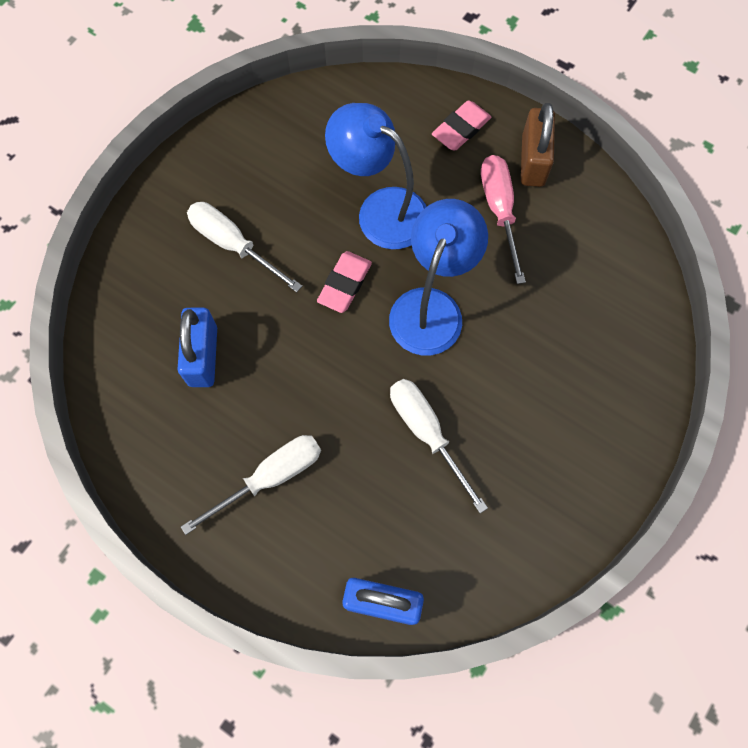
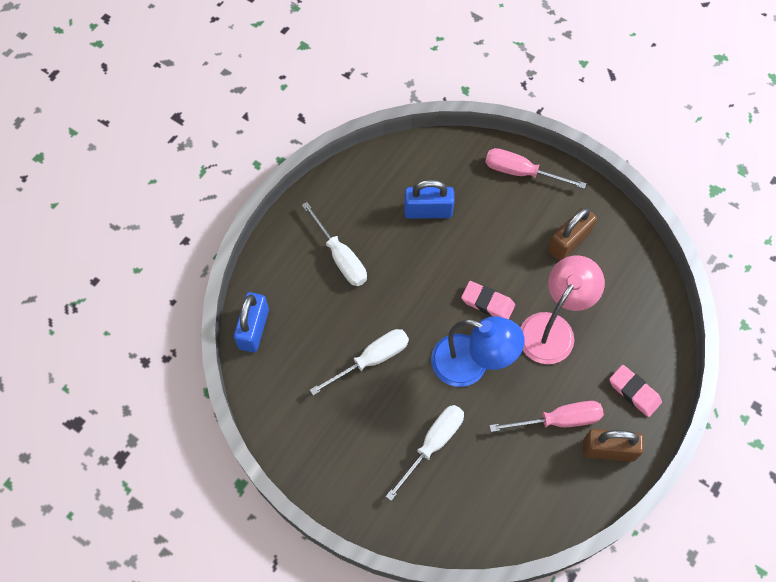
camera: 90 degrees right, 5 degrees down
white screwdriver [187,202,302,292] -> white screwdriver moved to [386,405,464,501]
blue lamp [325,103,426,249] -> pink lamp [520,255,605,364]
none -> pink screwdriver [485,148,586,189]
none -> brown padlock [548,207,597,261]

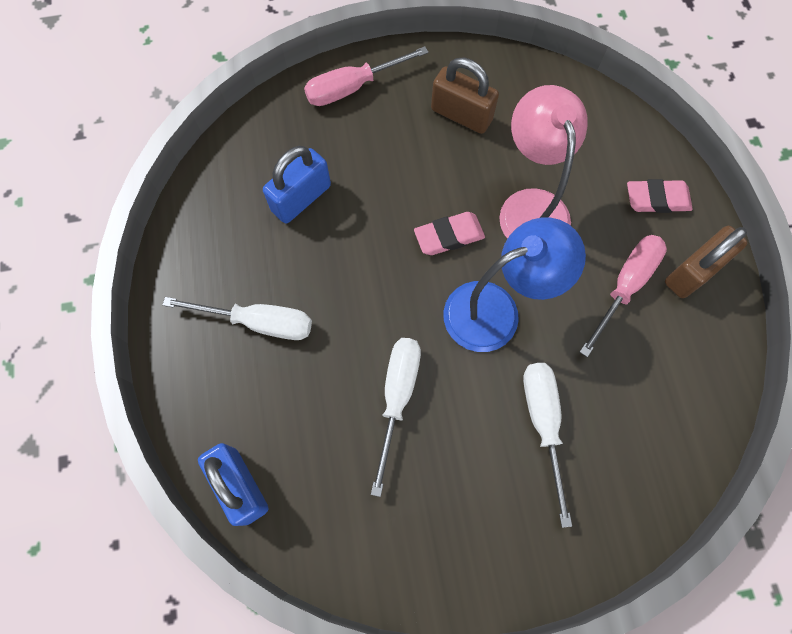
camera: 45 degrees left, 5 degrees up
brown padlock [548,207,597,261] -> brown padlock turned 60 degrees counterclockwise [431,58,499,134]

